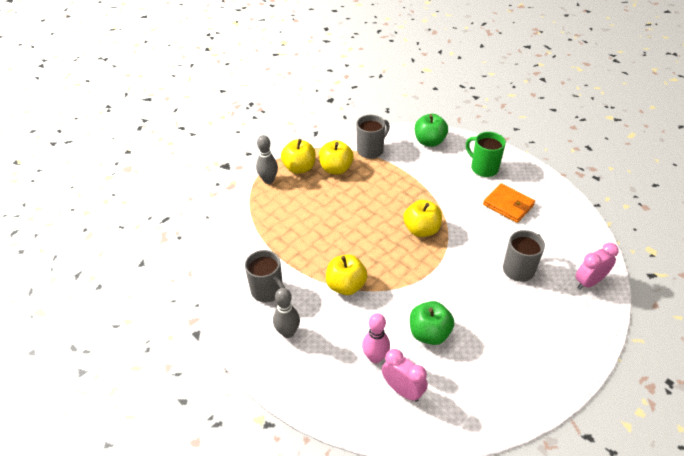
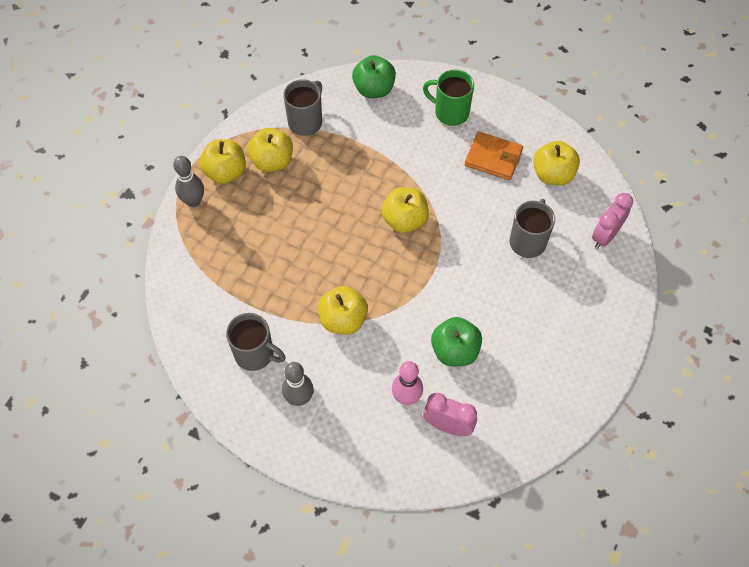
camera: 20 degrees left, 15 degrees up
none -> yellow apple [533,141,580,185]

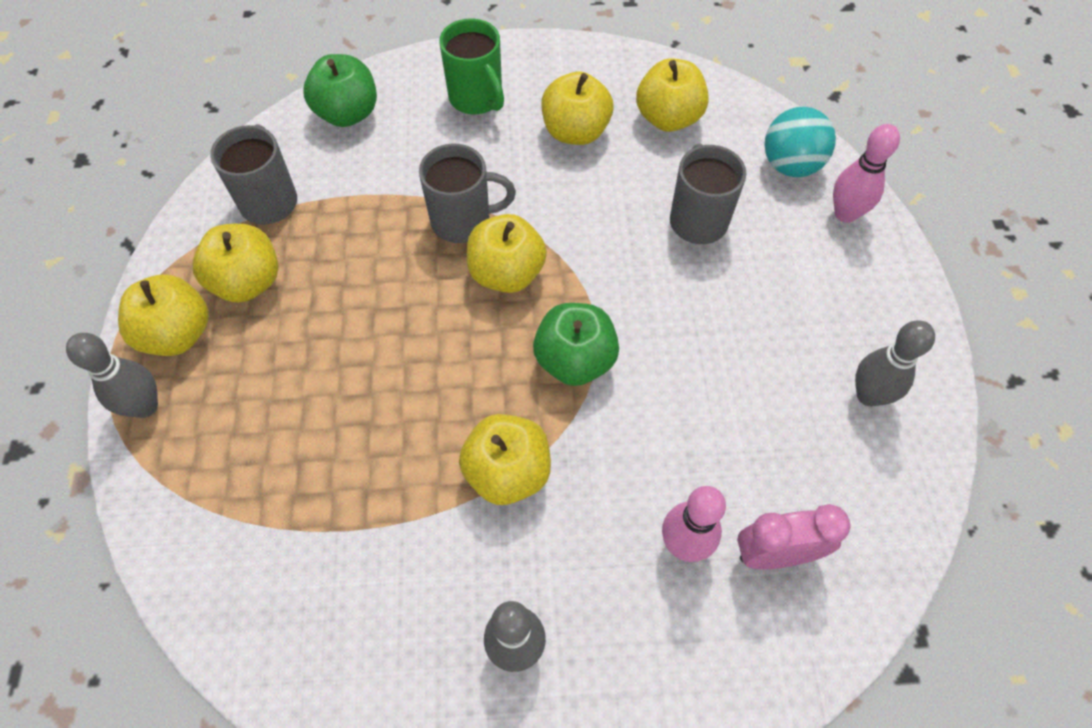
camera: 30 degrees left, 0 degrees up
grey mug [226,313,286,371] -> grey mug moved to [419,144,516,243]
green mug [423,70,474,126] -> green mug turned 120 degrees counterclockwise [439,18,504,114]
green apple [431,317,482,366] -> green apple moved to [533,303,619,386]
orange wallet [464,132,523,180] -> yellow apple [541,72,613,145]
pink clock [592,193,633,249] -> turquoise ball [764,107,836,177]
none -> pink bowling pin [833,124,900,223]
none -> grey bowling pin [855,320,935,407]

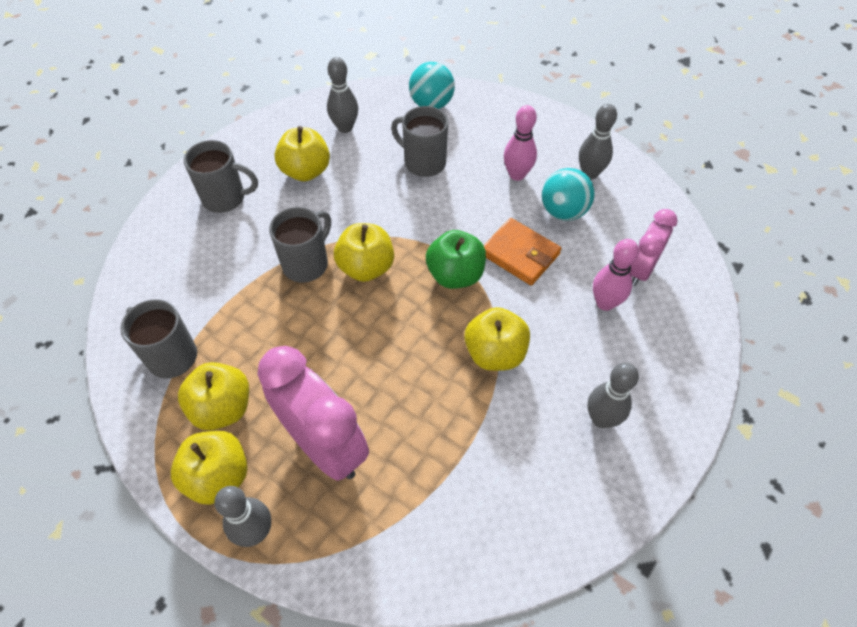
camera: 50 degrees left, 5 degrees down
green apple [303,54,377,127] -> none
green mug [439,18,504,114] -> grey mug [184,140,258,213]
yellow apple [636,58,709,132] -> grey bowling pin [327,57,358,133]
pink bowling pin [833,124,900,223] -> pink bowling pin moved to [504,105,537,181]
none -> pink clock [257,346,369,481]
none -> orange wallet [484,218,562,285]
none -> turquoise ball [542,168,595,221]

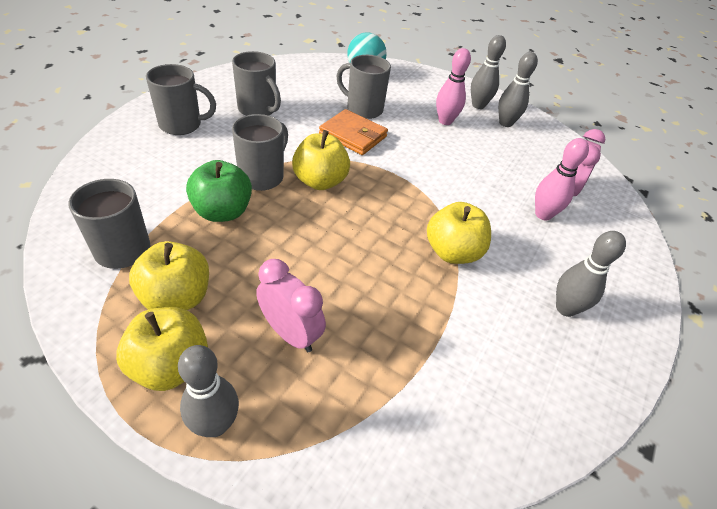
camera: 10 degrees left, 10 degrees down
pink clock [257,346,369,481] -> pink clock [256,259,326,352], size x0.60
yellow apple [275,126,330,181] -> grey mug [232,51,281,116]
grey bowling pin [327,57,358,133] -> grey bowling pin moved to [471,35,506,109]
green apple [426,230,486,289] -> green apple moved to [186,160,252,222]
orange wallet [484,218,562,285] -> orange wallet moved to [319,109,388,155]
turquoise ball [542,168,595,221] -> none

